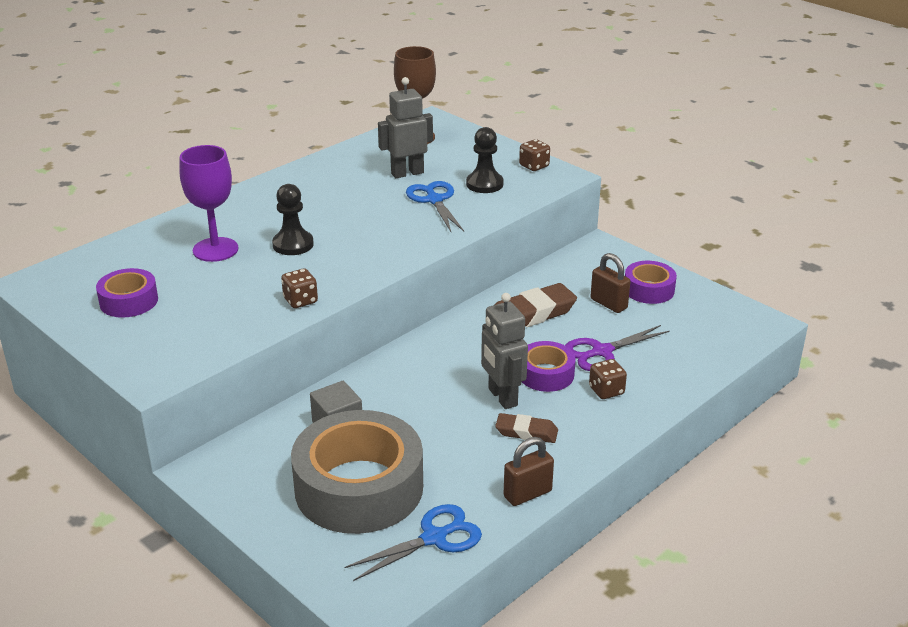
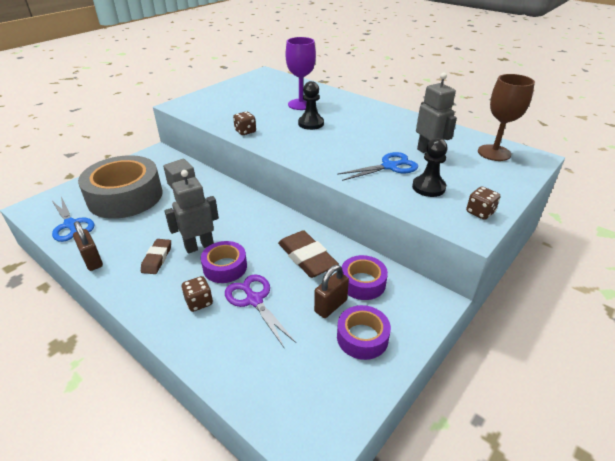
camera: 85 degrees right, 5 degrees up
purple tape [96,268,158,318] -> purple tape moved to [342,255,388,300]

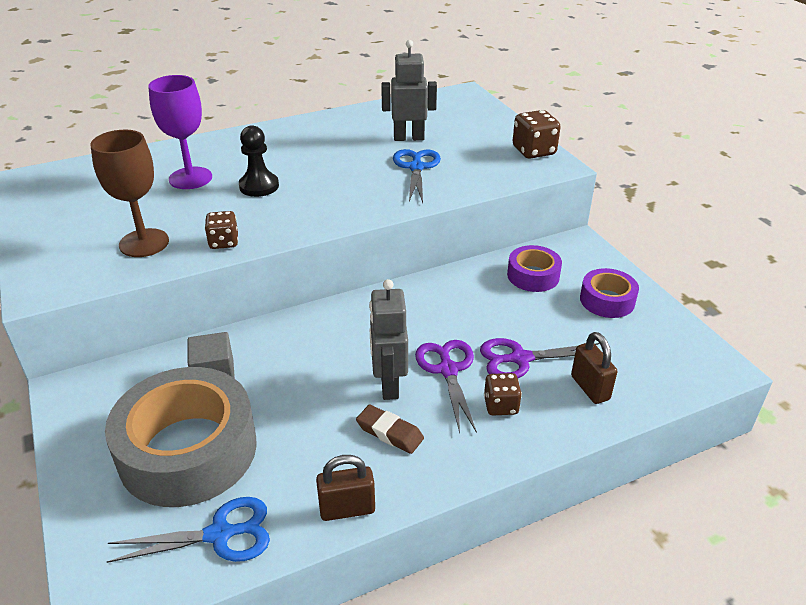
camera: 65 degrees left, 0 degrees up
purple tape [201,241,247,283] -> purple scissors [415,340,477,433]
brown eraser [278,230,339,278] -> none
brown padlock [314,265,349,318] -> brown padlock moved to [571,332,617,404]
black pawn [412,138,448,197] -> none
brown dice [466,187,500,220] -> brown dice [513,110,560,159], size x1.51
brown goblet [478,74,535,161] -> brown goblet moved to [91,130,169,257]

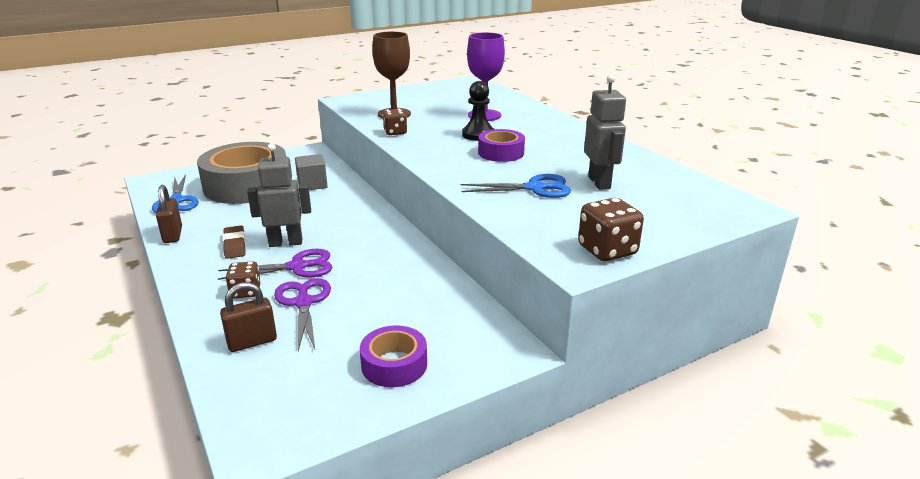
camera: 85 degrees right, 10 degrees down
brown eraser [356,404,424,454] -> brown eraser turned 45 degrees counterclockwise [223,226,246,259]
purple tape [507,245,562,292] -> purple tape moved to [478,129,525,162]

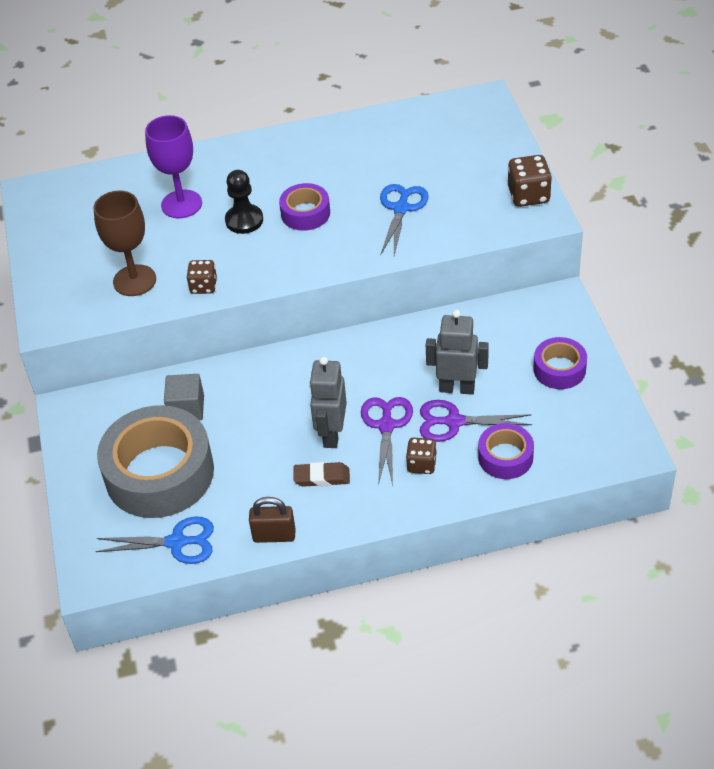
camera: 70 degrees left, 20 degrees up
brown padlock [220,282,277,352] -> purple tape [478,423,534,479]
grey robot [584,74,626,190] -> grey robot moved to [426,309,489,395]

